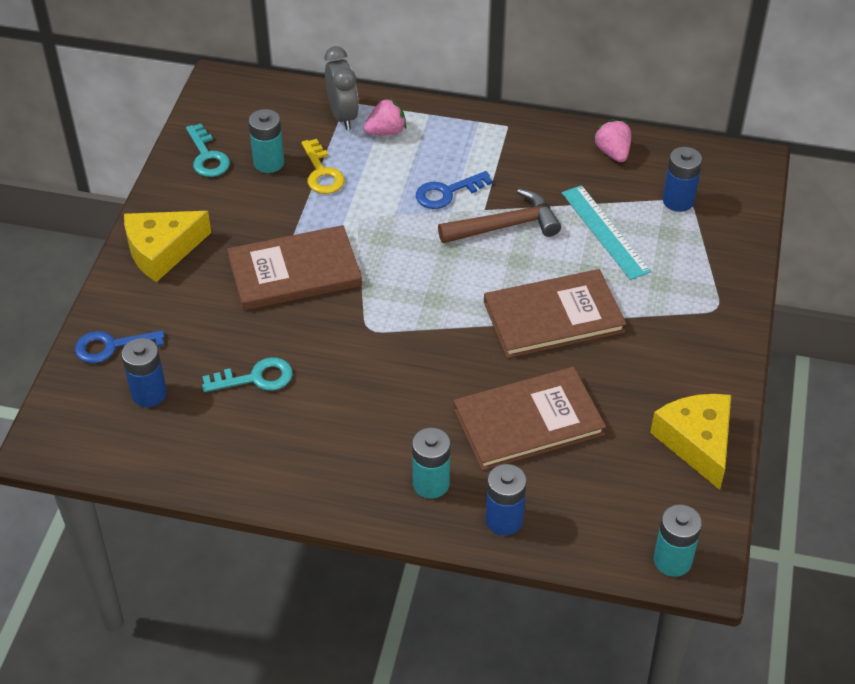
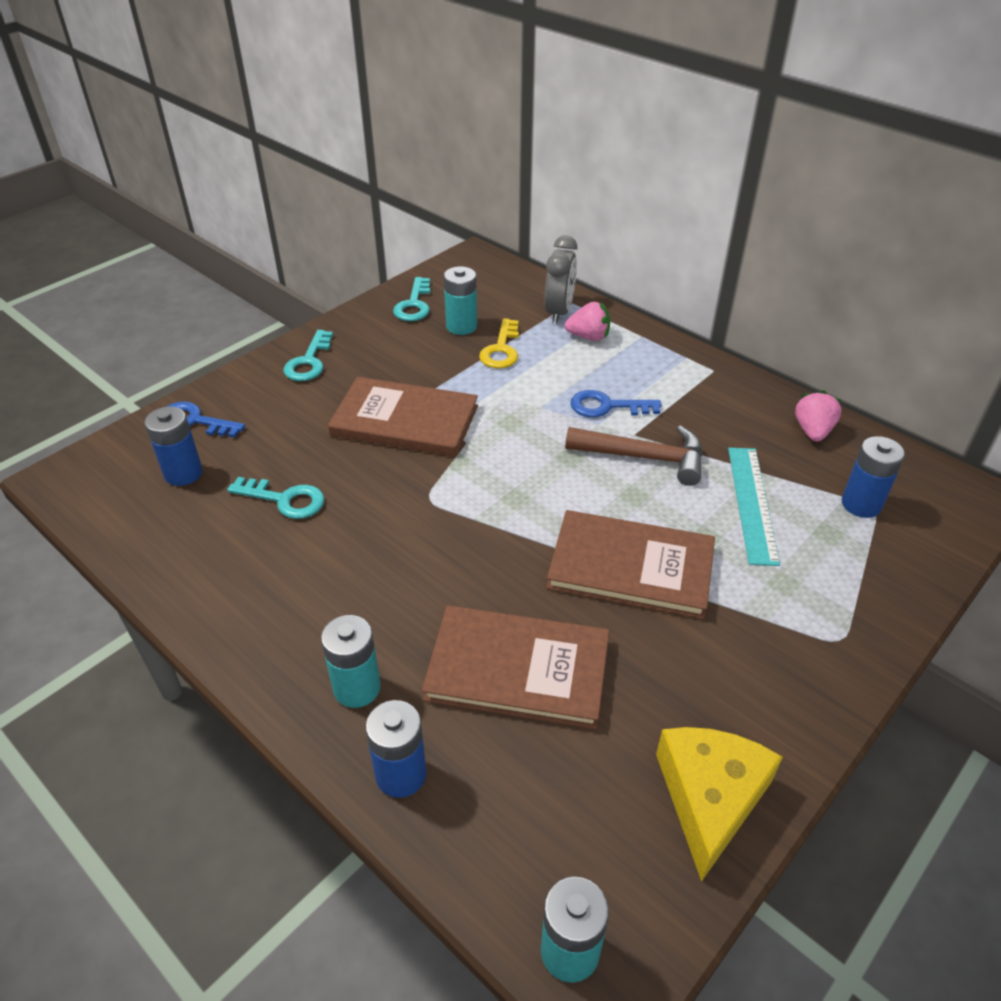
camera: 30 degrees right, 5 degrees down
yellow cheese [124,211,211,282] -> turquoise key [283,330,333,381]

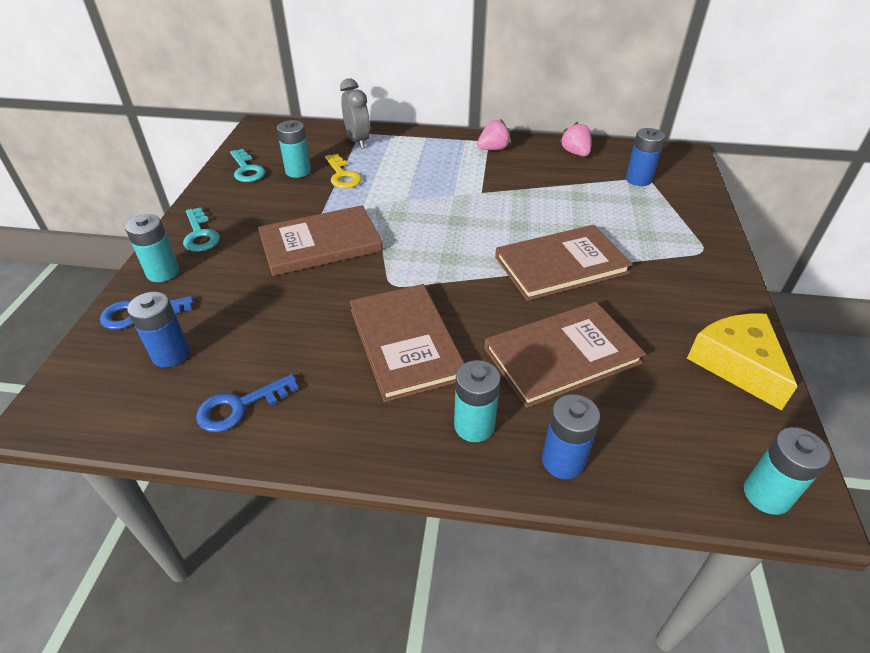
camera: 35 degrees left, 0 degrees up
turquoise key [227,477,325,519] -> none
pink strawberry [565,302,610,341] -> pink strawberry moved to [477,119,511,150]
brown hammer [565,426,703,486] -> none
blue key [570,390,661,417] -> blue key moved to [196,374,299,432]
turquoise ruler [728,448,780,566] -> none
none -> turquoise battery [125,214,179,282]
none -> brown book [350,284,465,402]

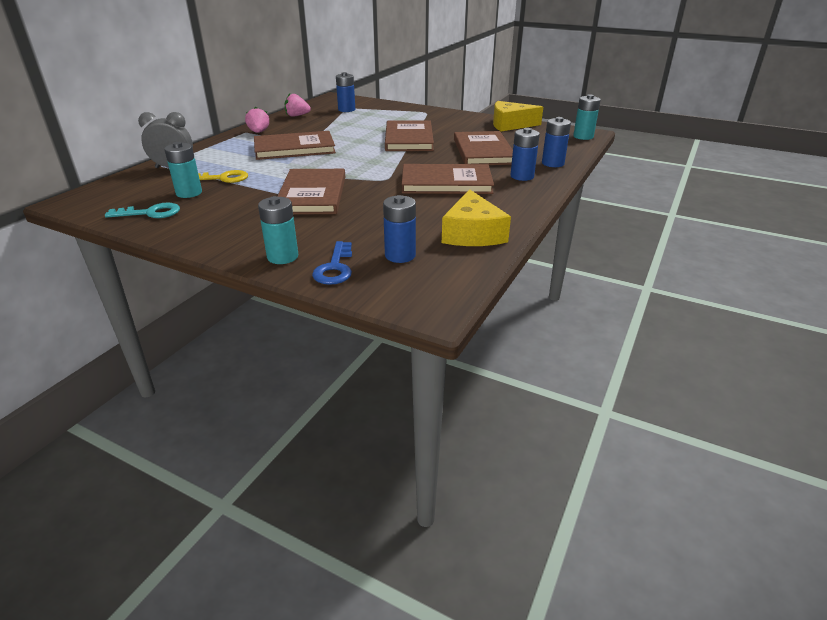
camera: 70 degrees left, 10 degrees down
turquoise key [183,207,220,252] -> none
blue key [196,374,299,432] -> yellow cheese [442,189,511,246]
turquoise battery [454,360,501,442] -> blue battery [510,128,540,181]
none -> brown book [254,131,336,160]

